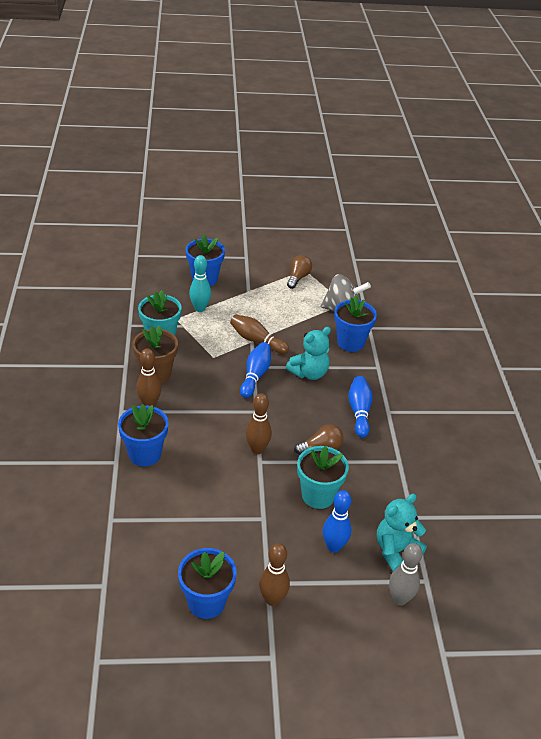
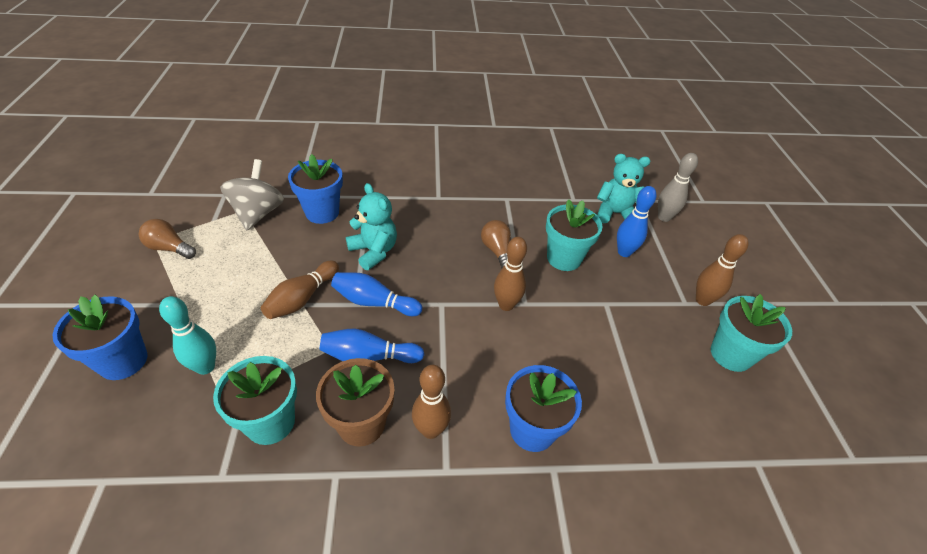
camera: 90 degrees left, 5 degrees up
blue flower pot [178,548,237,619] -> turquoise flower pot [711,294,792,372]
blue bowling pin [348,376,373,438] -> blue bowling pin moved to [320,329,424,363]
turquoise teddy bear [377,494,427,572] -> turquoise teddy bear turned 135 degrees clockwise [597,154,651,224]

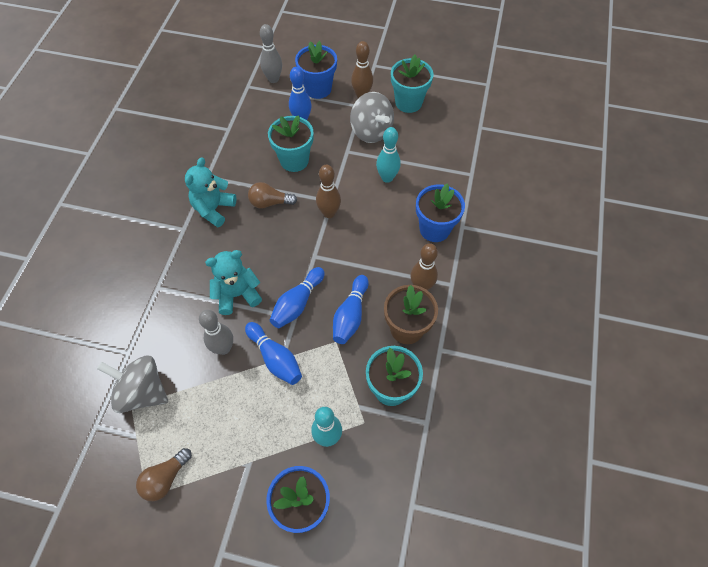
camera: 70 degrees left, 15 degrees up
brown bowling pin [261,261,339,319] -> blue bowling pin [245,322,302,385]
blue flower pot [288,154,343,224] -> blue flower pot moved to [295,41,337,99]
turquoise teddy bear [597,154,651,224] -> turquoise teddy bear moved to [185,157,236,228]
none -> grey bowling pin [199,310,233,355]
none -> grey spinning top [350,92,394,143]
none -> turquoise bowling pin [376,127,401,183]

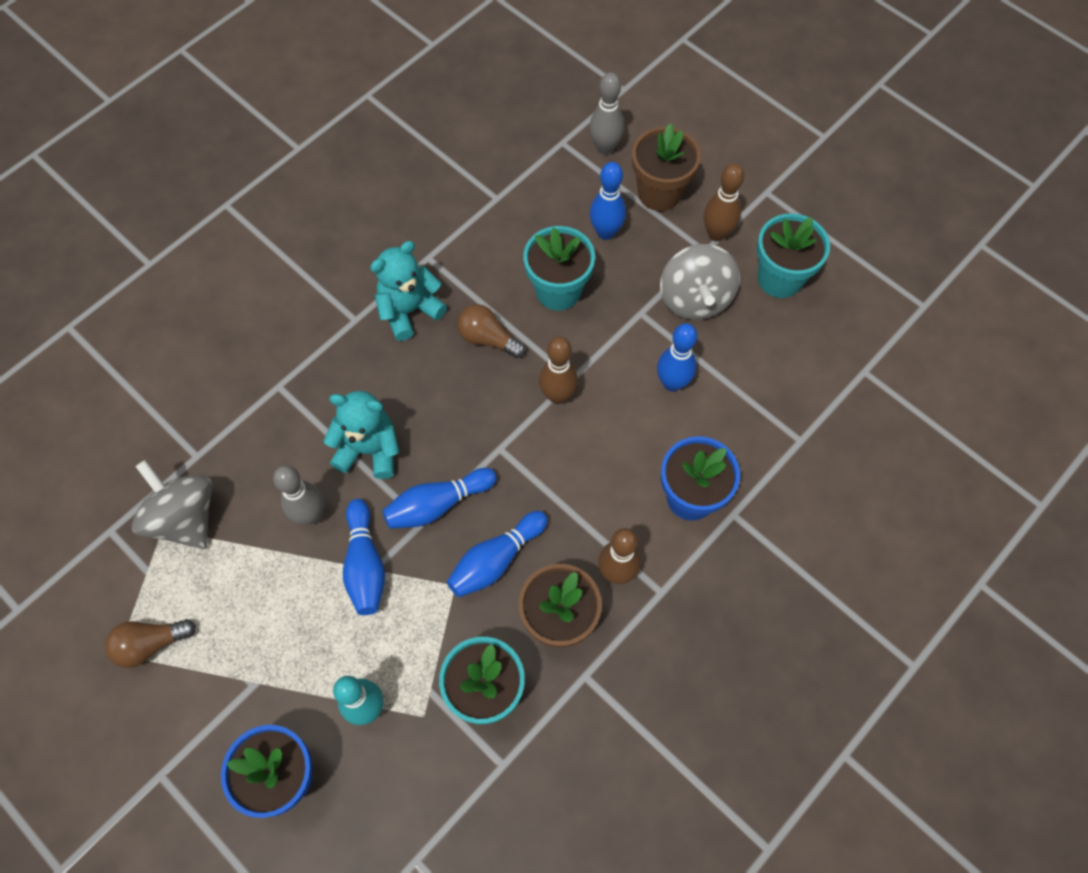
camera: 30 degrees right, 5 degrees up
blue flower pot [295,41,337,99] -> brown flower pot [632,123,701,211]
turquoise bowling pin [376,127,401,183] -> blue bowling pin [657,323,697,392]

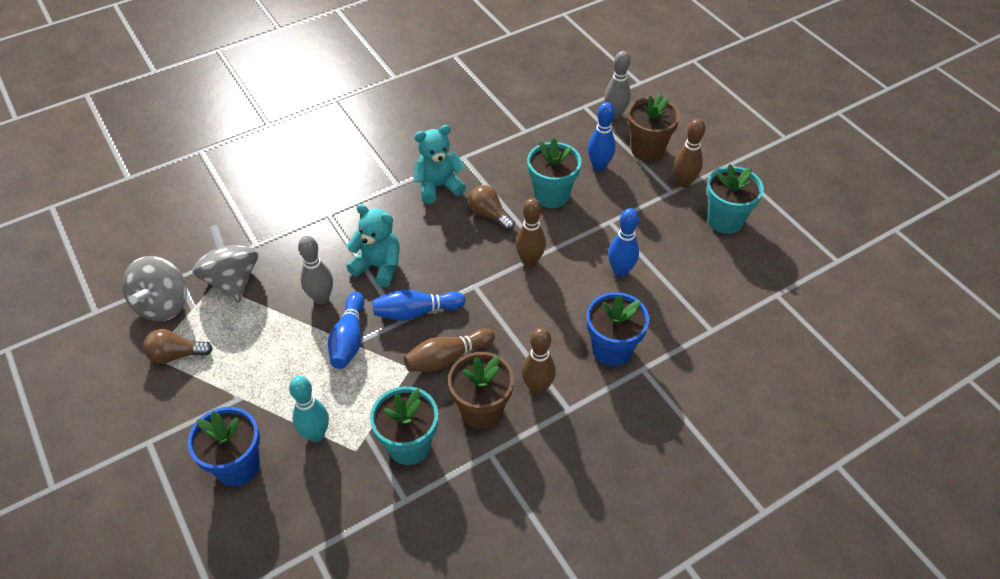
camera: 15 degrees right, 15 degrees down
blue bowling pin [447,511,548,597] -> brown bowling pin [404,328,495,372]
grey spinning top [660,244,740,320] -> grey spinning top moved to [122,256,187,321]

